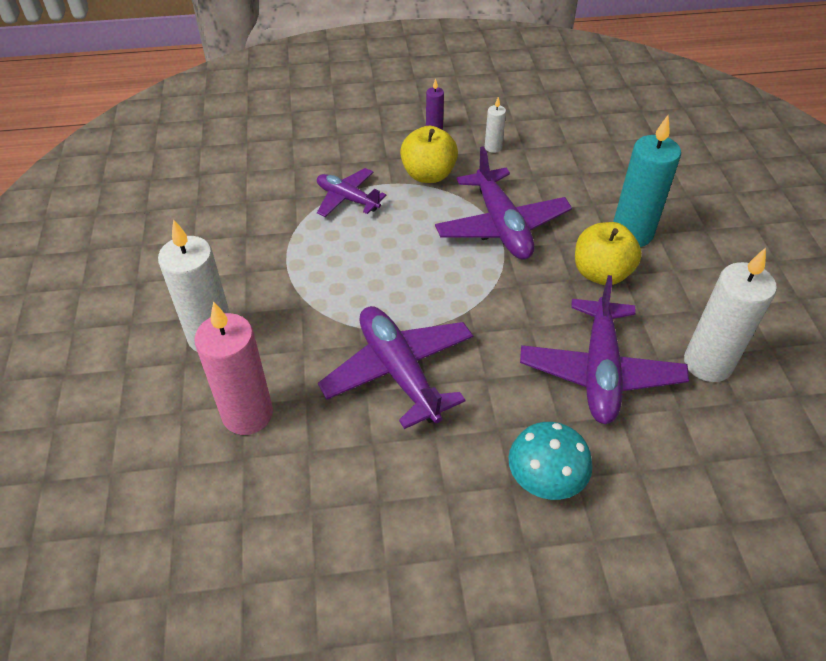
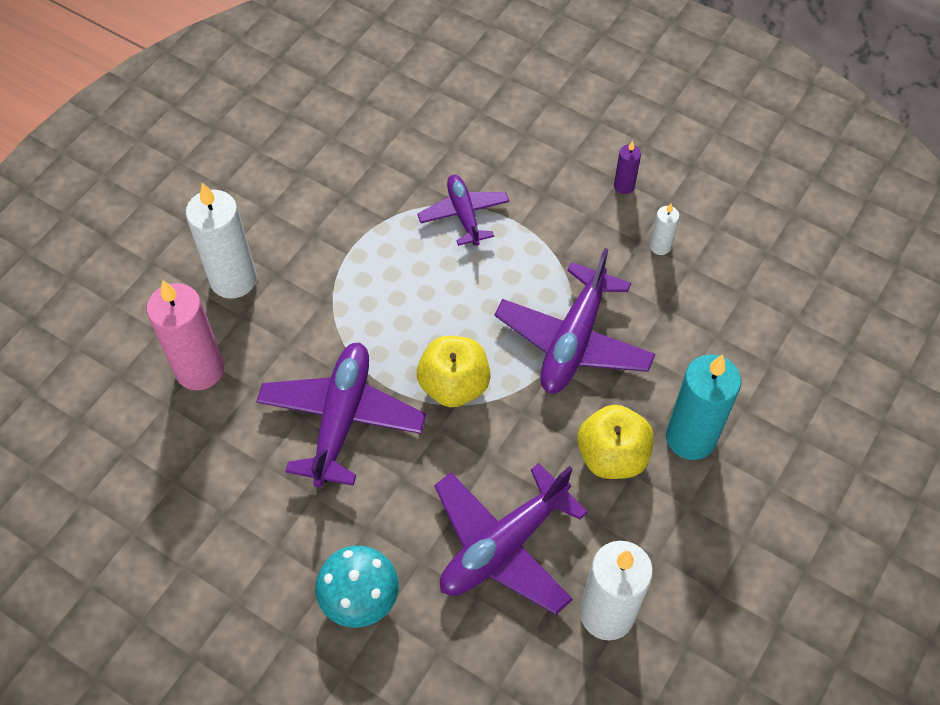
camera: 40 degrees right, 10 degrees up
yellow apple [400,126,458,183] -> yellow apple moved to [417,336,491,407]

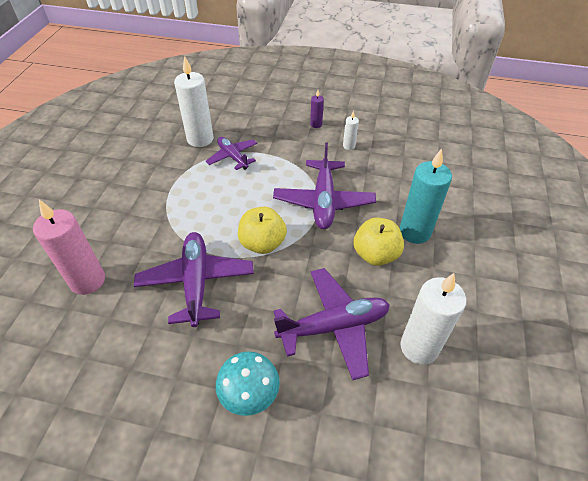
camera: 20 degrees left, 10 degrees down
white candle [186,182,257,299] -> white candle moved to [174,56,214,147]
purple plane [434,463,588,615] -> purple plane turned 135 degrees counterclockwise [273,268,390,380]

